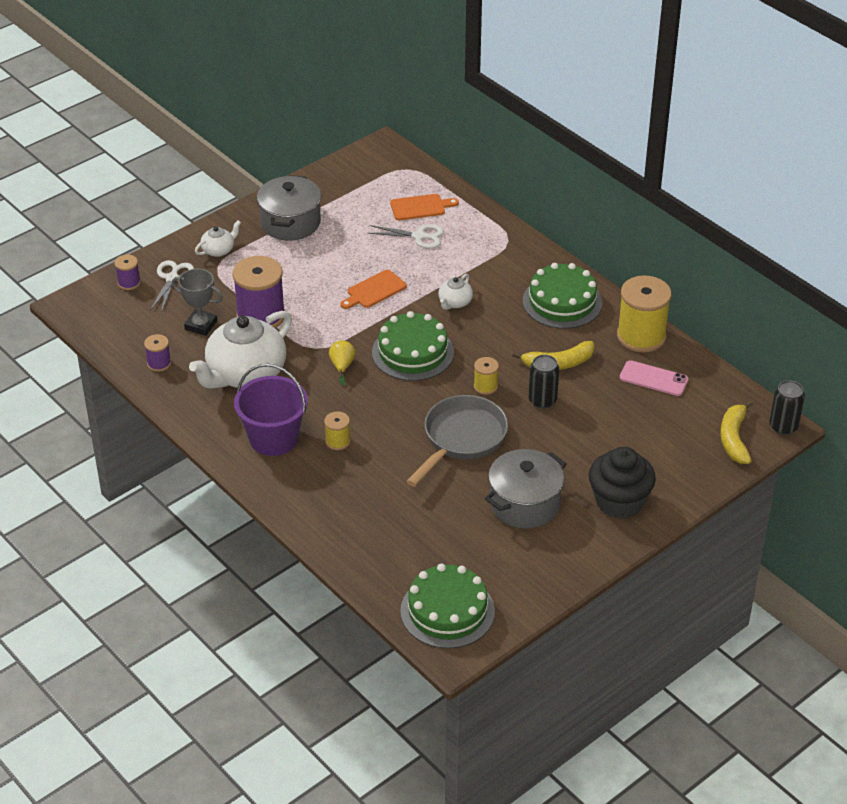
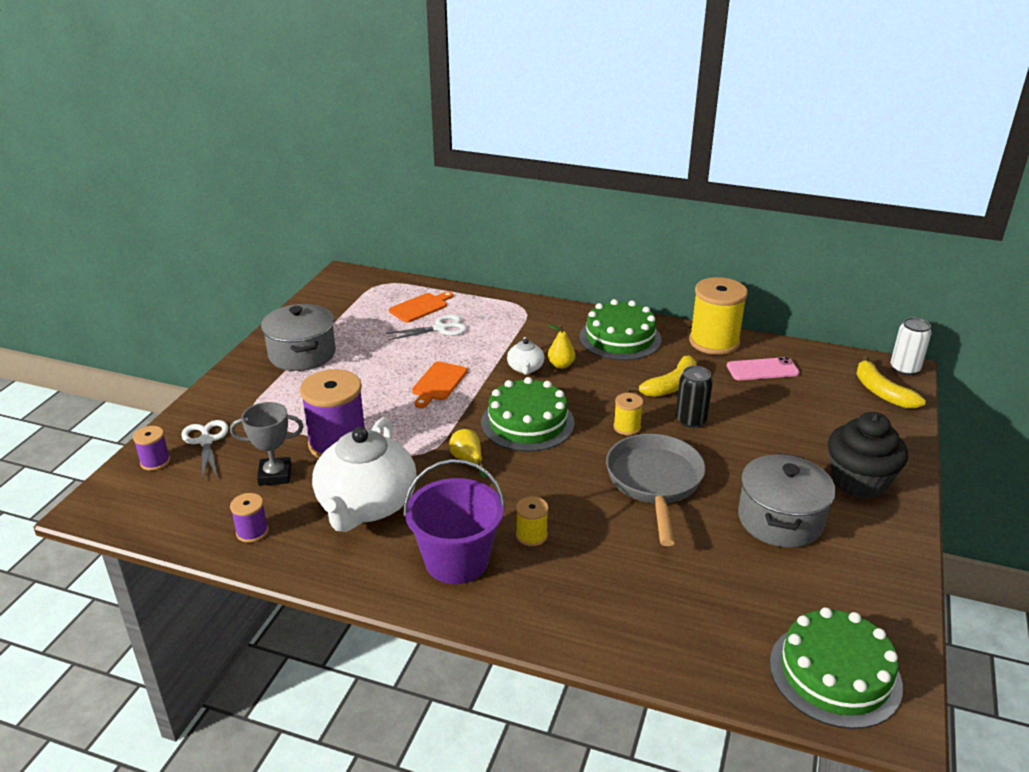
camera: 30 degrees left, 10 degrees down
white teapot [195,220,241,257] -> none
black can [770,380,805,435] -> white can [891,317,931,376]
none -> yellow pear [548,324,575,369]

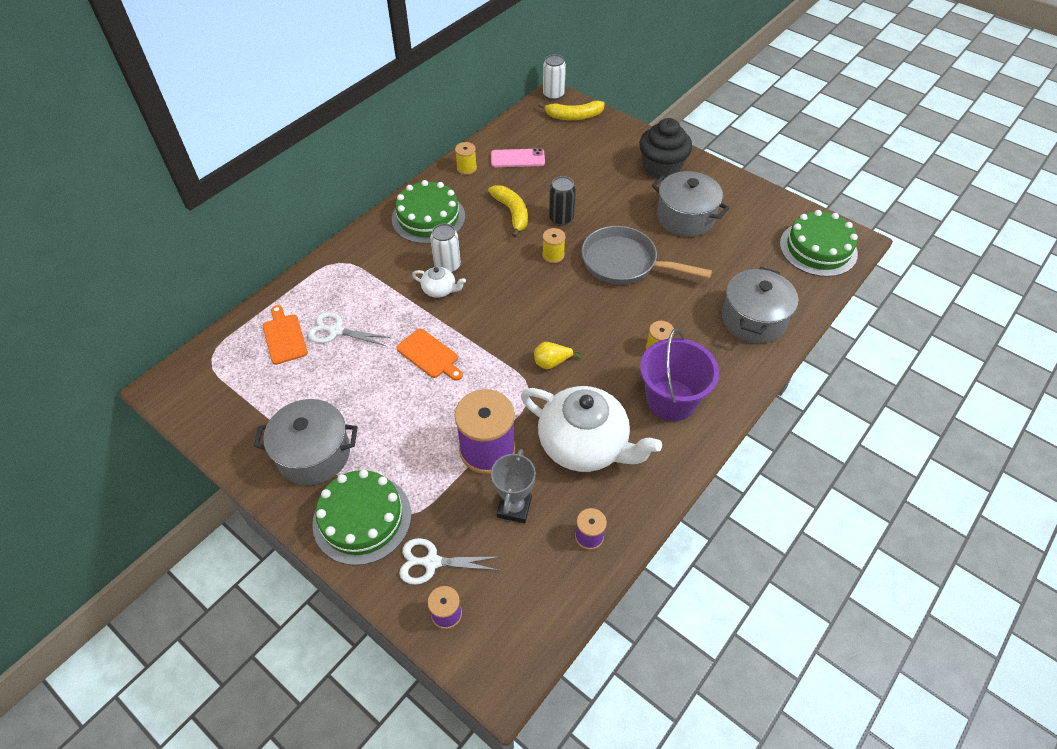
camera: 70 degrees left, 20 degrees up
white scissors [386,315,467,340] -> white scissors turned 75 degrees counterclockwise [308,312,390,346]
green cake [481,377,575,452] -> green cake moved to [312,470,411,565]
yellow pear [548,324,575,369] -> white can [430,223,461,273]
yellow spool [689,277,748,355] -> yellow spool [455,142,477,175], size x0.48
pink phone [727,357,799,380] -> pink phone turned 75 degrees clockwise [491,148,545,167]
none -> grey pot [722,267,798,344]

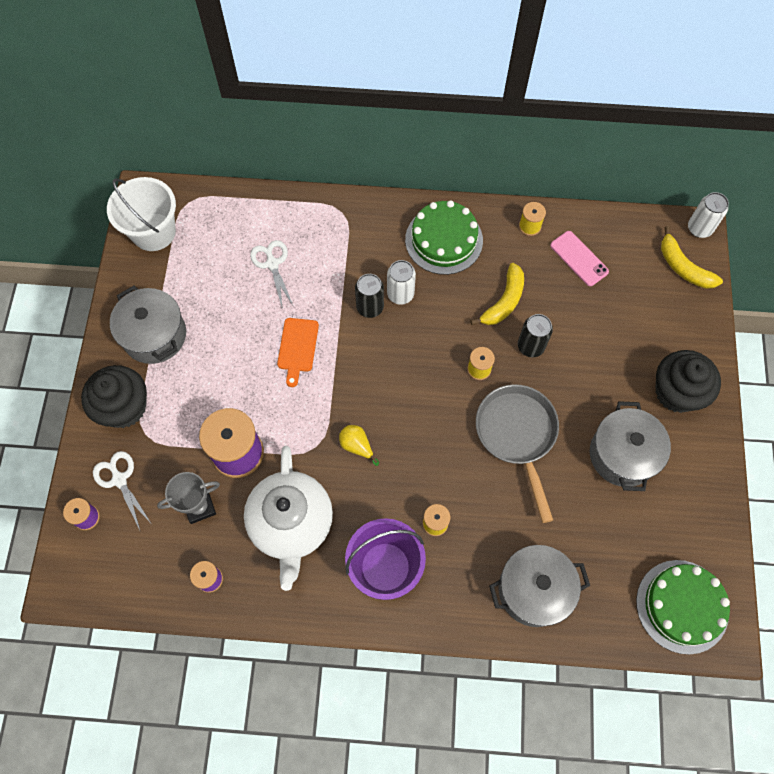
camera: 55 degrees right, 15 degrees up
orange cutting board [263,305,308,365] -> none
green cake [312,470,411,565] -> black cupcake [81,365,147,428]
white teapot [412,267,466,298] -> black can [355,274,384,318]
none -> white bucket [107,177,176,251]

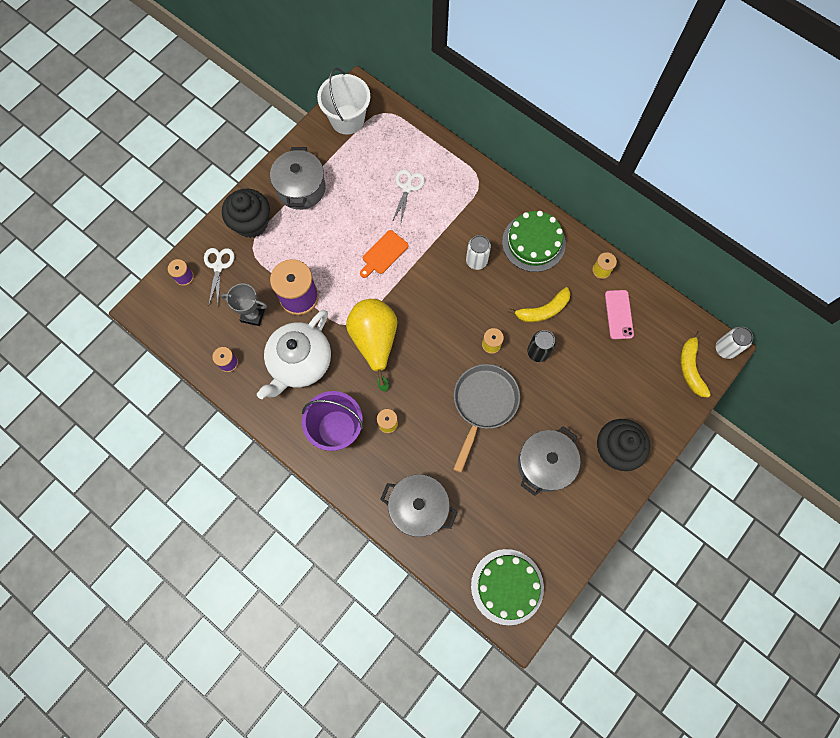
camera: 35 degrees right, 5 degrees up
yellow pear [339,425,379,466] -> yellow pear [346,299,397,392], size x2.34
black can [355,274,384,318] -> none

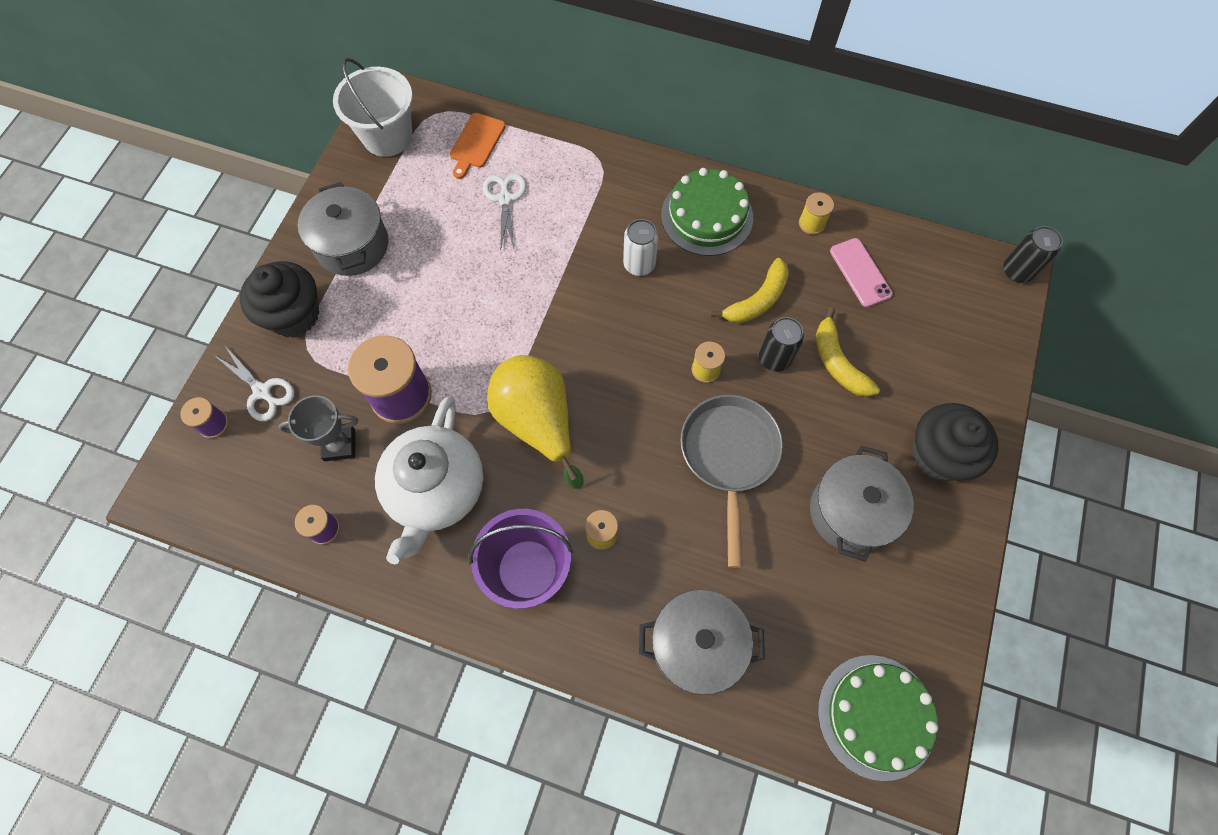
camera: 20 degrees left, 5 degrees down
white scissors [204,248,234,304] -> white scissors turned 150 degrees clockwise [214,346,294,421]
orange cutting board [360,230,409,278] -> orange cutting board moved to [450,113,506,179]
yellow banana [680,331,711,397] -> yellow banana moved to [816,308,880,397]
white can [716,327,753,359] -> black can [1003,226,1063,283]

